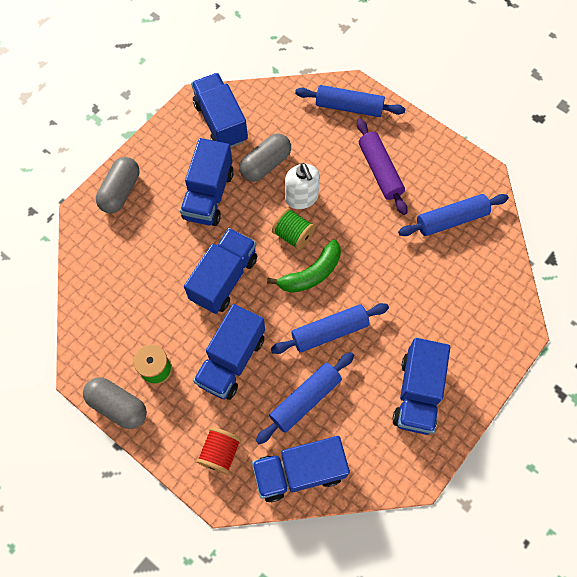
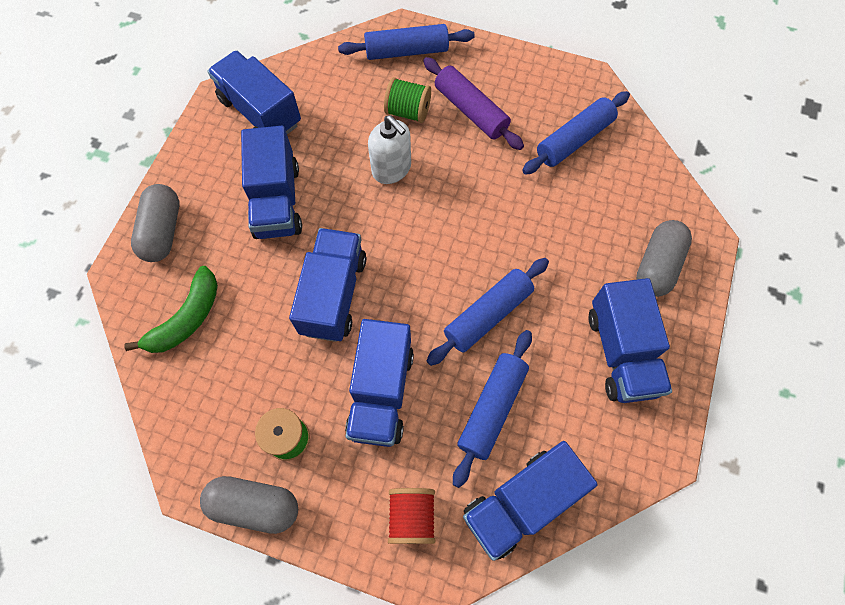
camera: 20 degrees left, 0 degrees up
grey capsule [239,133,291,182] -> grey capsule moved to [636,220,692,297]
green banana [267,240,341,293] -> green banana moved to [124,266,218,353]
green spool [272,208,315,250] -> green spool moved to [384,77,431,123]

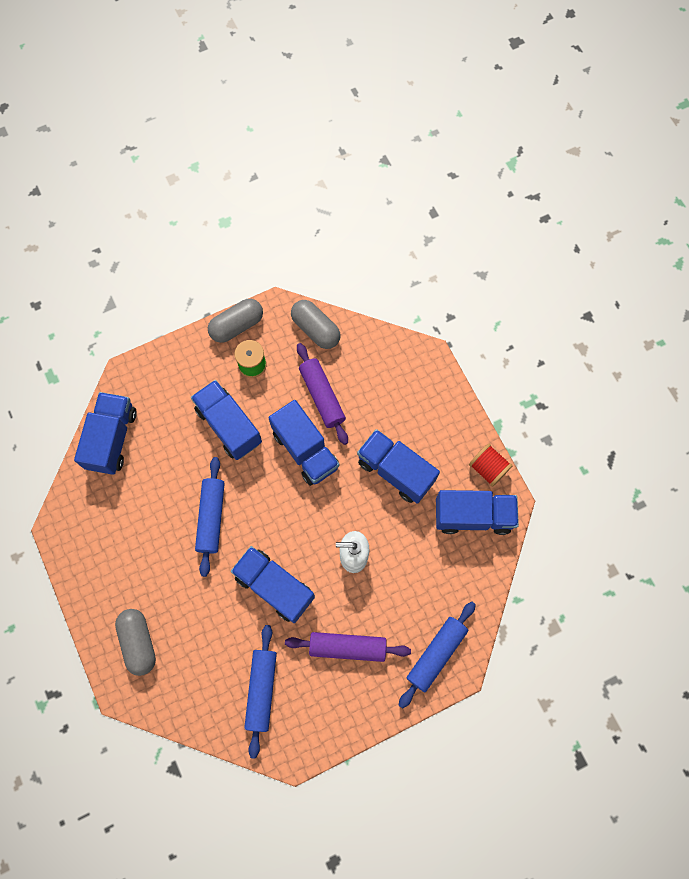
camera: 135 degrees right, 5 degrees up
green banana [124,266,218,353] -> none
grey capsule [131,184,179,262] -> grey capsule moved to [291,300,340,349]
green spool [384,77,431,123] -> none
red spool [388,488,435,544] -> red spool moved to [469,444,513,487]
blue rolling pin [453,330,532,488] -> none
blue truck [589,278,672,403] -> blue truck moved to [231,546,315,623]
none -> purple rolling pin [297,343,348,445]

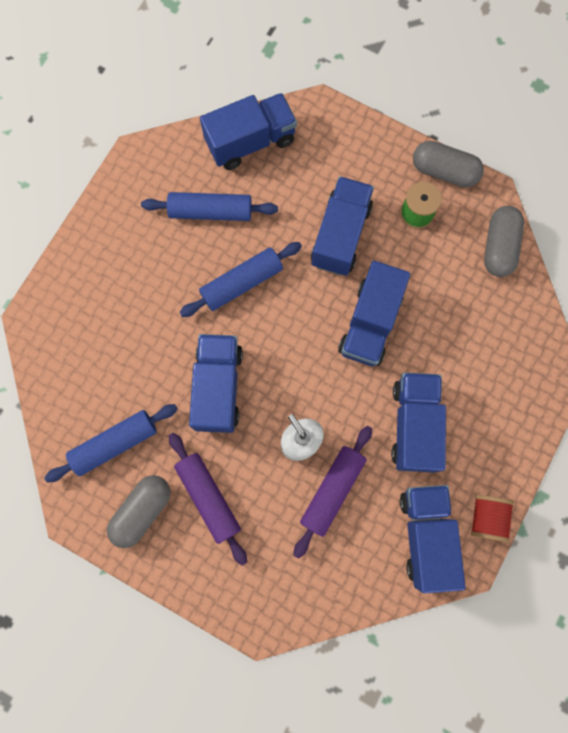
camera: 55 degrees right, 5 degrees up
grey capsule [115,609,156,676] -> grey capsule moved to [107,475,171,548]
purple rolling pin [297,343,348,445] -> purple rolling pin moved to [294,426,372,559]
blue rolling pin [399,601,476,709] -> blue rolling pin moved to [141,192,278,221]
blue truck [436,490,519,535] -> blue truck turned 150 degrees counterclockwise [400,485,466,594]

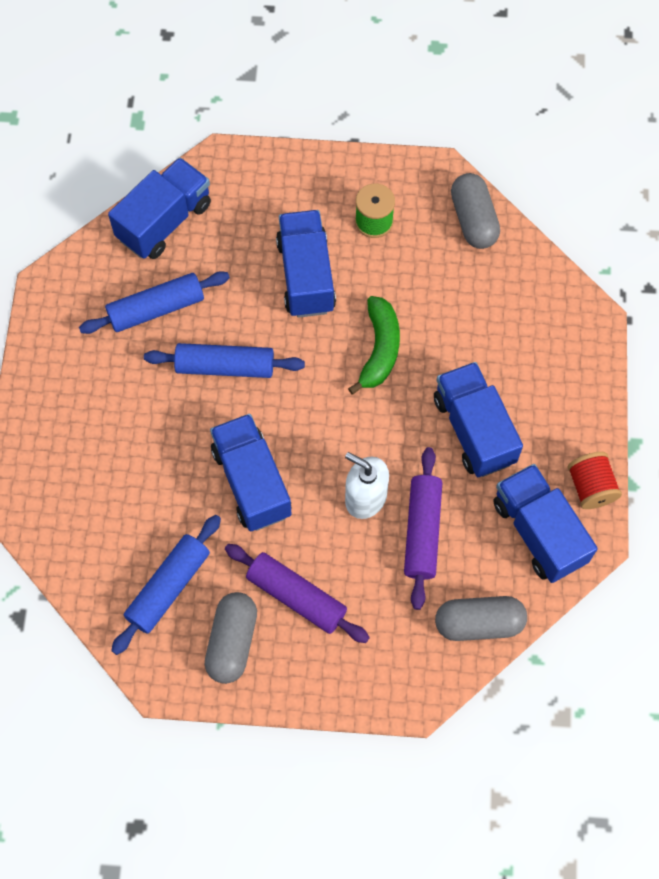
camera: 25 degrees left, 10 degrees down
blue rolling pin [179,242,302,317] -> blue rolling pin turned 60 degrees clockwise [144,343,305,378]
blue truck [338,261,410,366] -> green banana [348,296,400,395]
grey capsule [413,141,484,188] -> grey capsule moved to [435,596,527,641]

